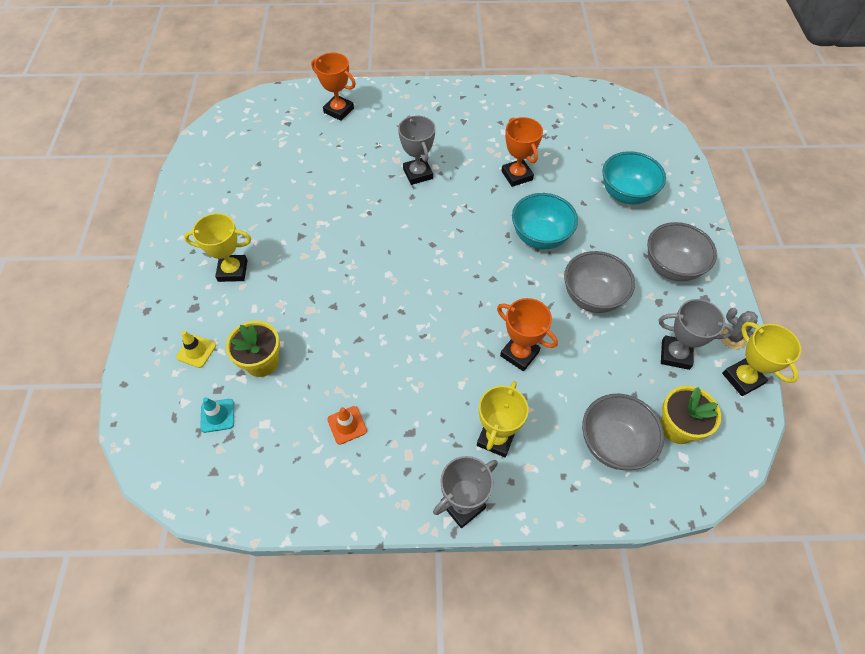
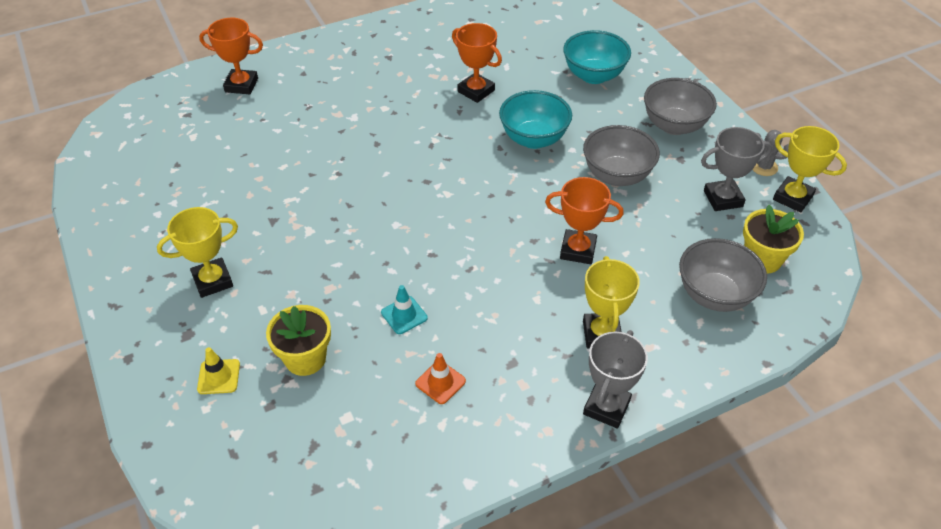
camera: 25 degrees left, 10 degrees down
turquoise traffic cone [200,397,234,433] -> turquoise traffic cone moved to [381,285,428,334]
grey trophy [398,116,435,185] -> none

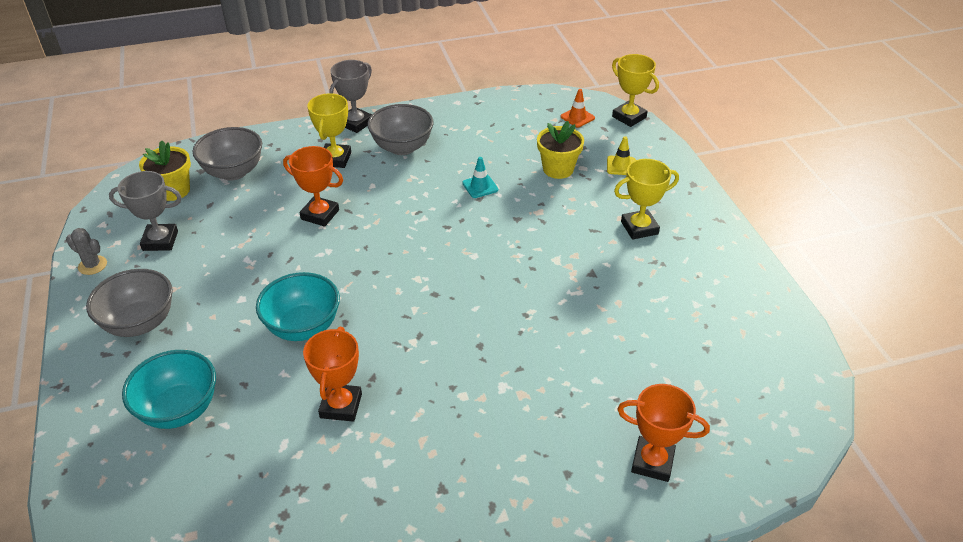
camera: 170 degrees left, 5 degrees down
orange traffic cone [415,353,466,404] -> orange traffic cone moved to [560,89,595,128]
orange trophy [452,23,502,103] -> orange trophy turned 45 degrees clockwise [303,326,362,422]
grey bowl [583,125,660,186] -> grey bowl moved to [368,104,434,155]
yellow trophy [773,126,847,213] -> yellow trophy moved to [612,54,659,127]

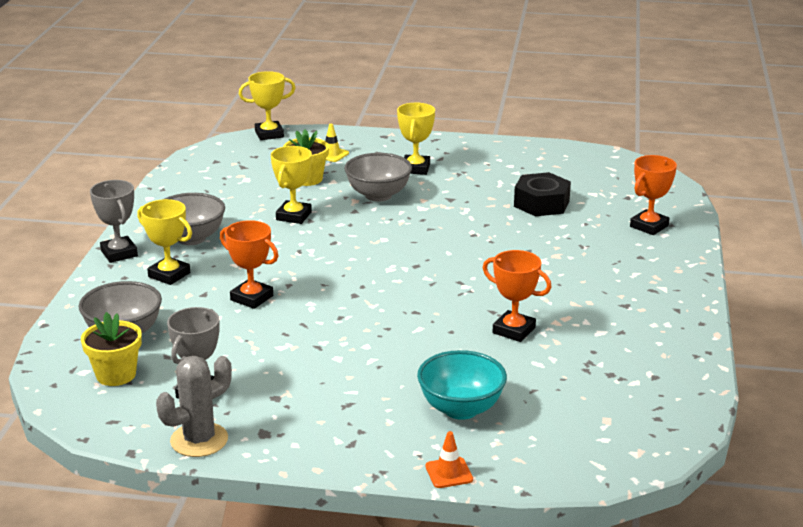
camera: 65 degrees left, 15 degrees down
grey cactus [66,228,107,275] -> grey cactus [156,356,232,457], size x1.69
grey bowl [86,269,173,337] -> grey bowl moved to [344,153,412,202]
turquoise bowl [256,272,340,341] -> none
orange trophy [283,146,343,227] -> orange trophy turned 75 degrees clockwise [220,220,278,309]
turquoise traffic cone [462,157,498,198] -> yellow trophy [271,146,312,224]
orange traffic cone [560,89,595,128] -> orange traffic cone moved to [425,431,473,488]
none -> black nut [514,172,571,216]

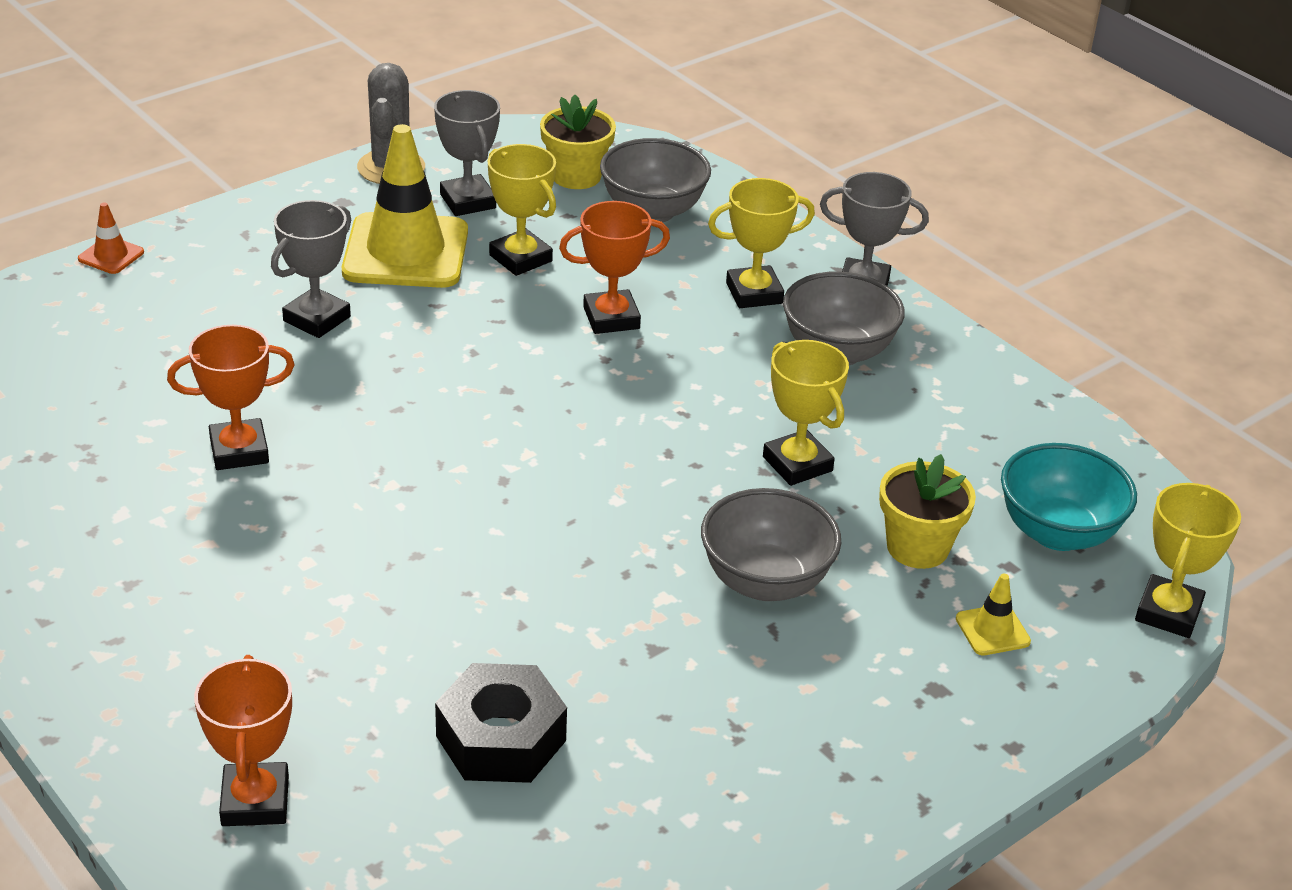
camera: 130 degrees right, 10 degrees up
yellow trophy [397,103,435,175] -> yellow trophy moved to [487,144,556,276]
turquoise bowl [417,350,507,420] -> turquoise bowl moved to [1001,443,1137,551]
none -> grey trophy [271,200,351,338]
none -> yellow traffic cone [342,124,468,288]

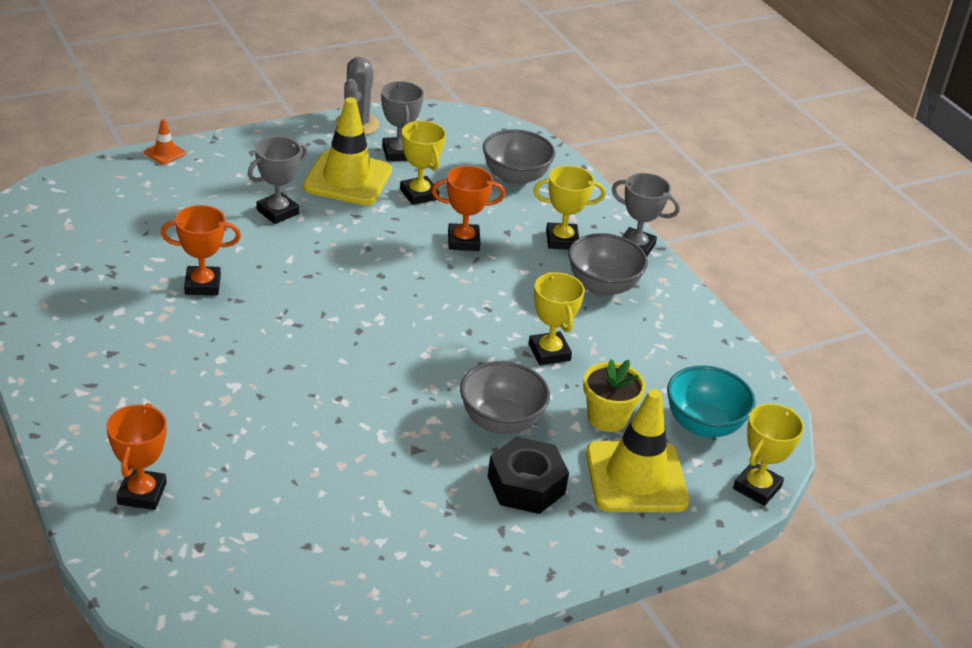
camera: 10 degrees right, 0 degrees up
black nut [435,663,567,783] -> black nut moved to [488,437,569,514]
yellow flower pot [540,95,616,189] -> none
yellow traffic cone [956,574,1031,655] -> yellow traffic cone [586,389,689,512], size x2.36

